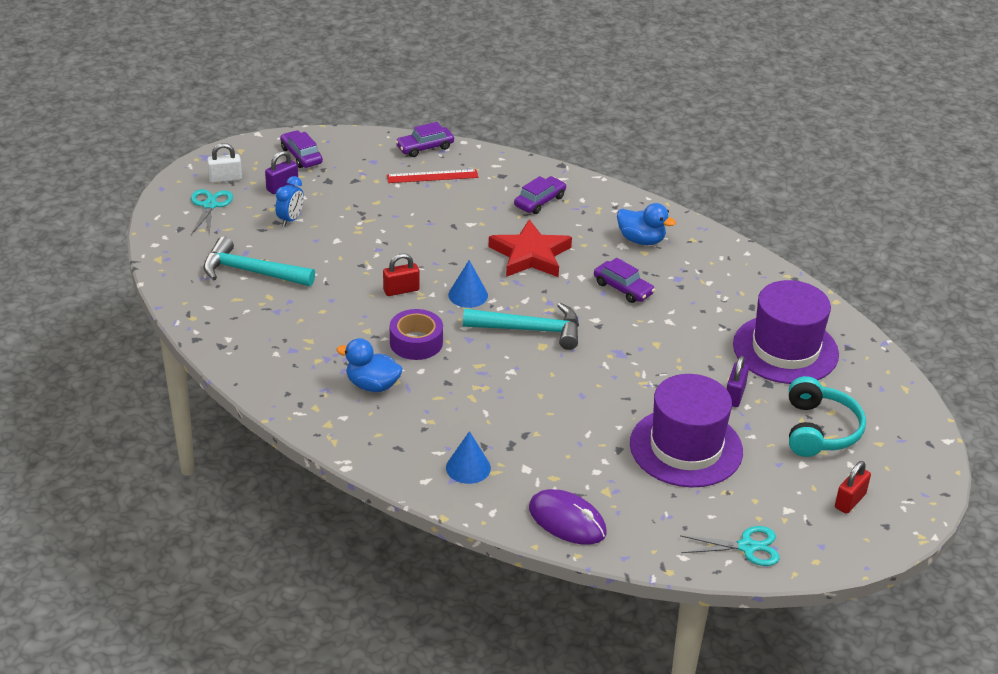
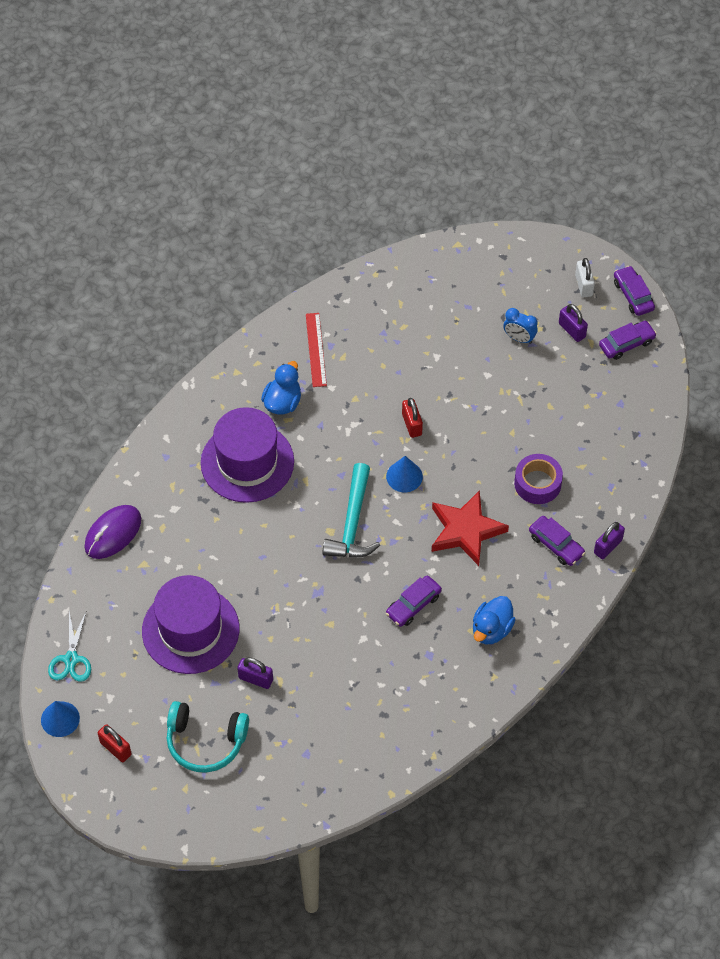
camera: 95 degrees right, 20 degrees up
turquoise scissors [191,189,233,235] -> none
turquoise hammer [203,236,315,286] -> none
red ruler [387,169,478,183] -> red ruler moved to [306,313,327,387]
purple tape [390,309,443,360] -> purple tape moved to [514,454,563,504]
purple car [395,122,454,157] -> purple car moved to [614,266,655,316]
blue cone [446,431,491,484] -> blue cone moved to [41,701,80,737]
purple hat [733,280,839,384] -> purple hat moved to [201,407,294,503]
none -> purple padlock [594,522,625,559]

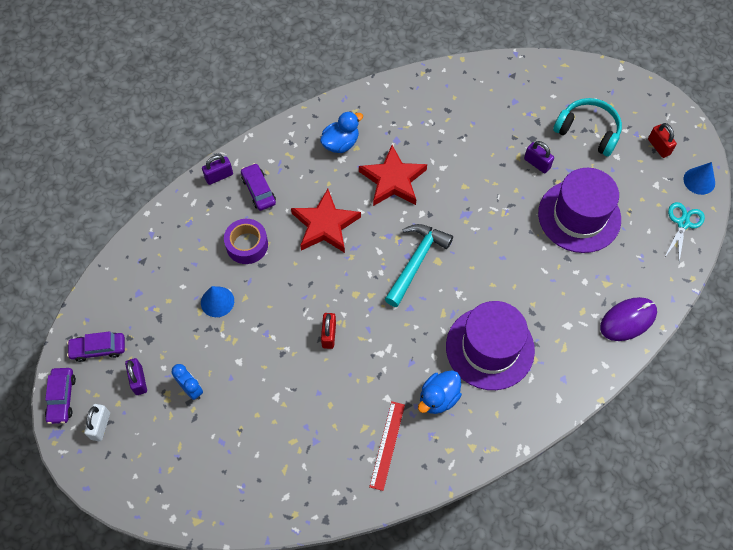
camera: 160 degrees left, 5 degrees up
blue cone [386,456,423,492] -> blue cone moved to [201,286,234,317]
purple car [386,575,442,627] -> red star [359,145,427,206]

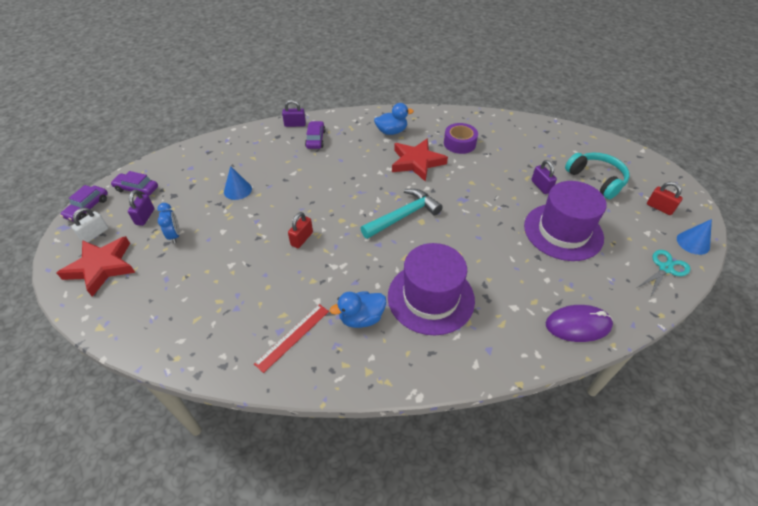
camera: 25 degrees right, 15 degrees down
purple tape [224,219,268,264] -> purple tape moved to [444,123,478,154]
red star [291,189,361,253] -> red star moved to [57,236,135,297]
red padlock [648,123,677,158] -> red padlock turned 45 degrees counterclockwise [647,182,683,215]

